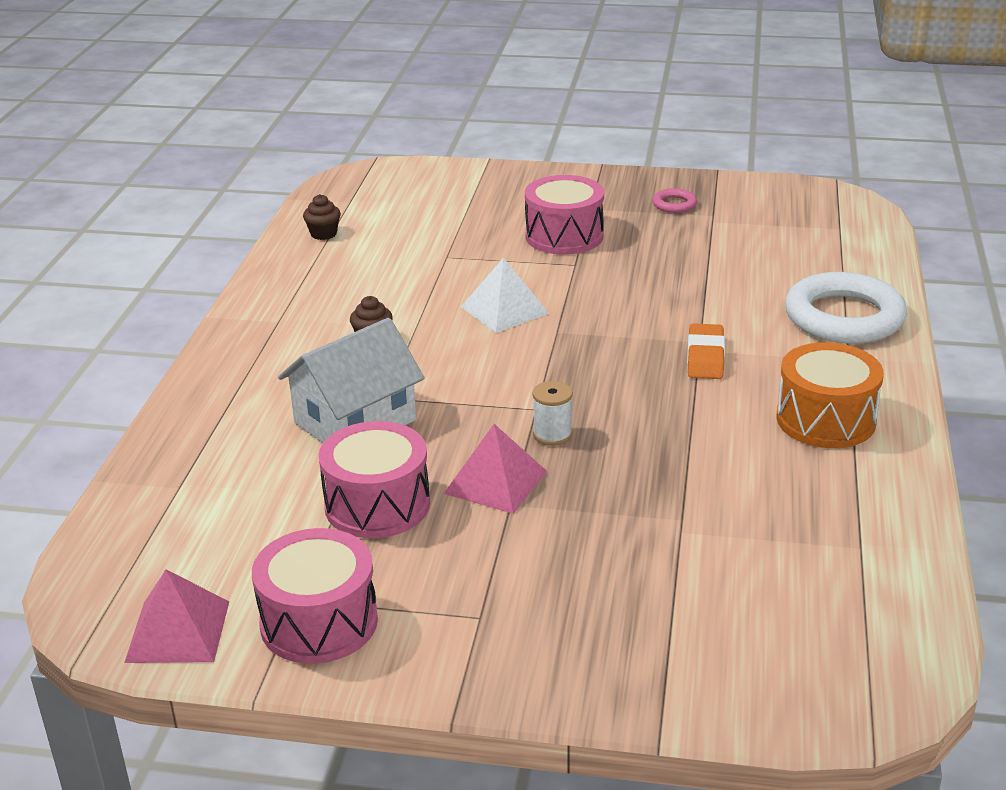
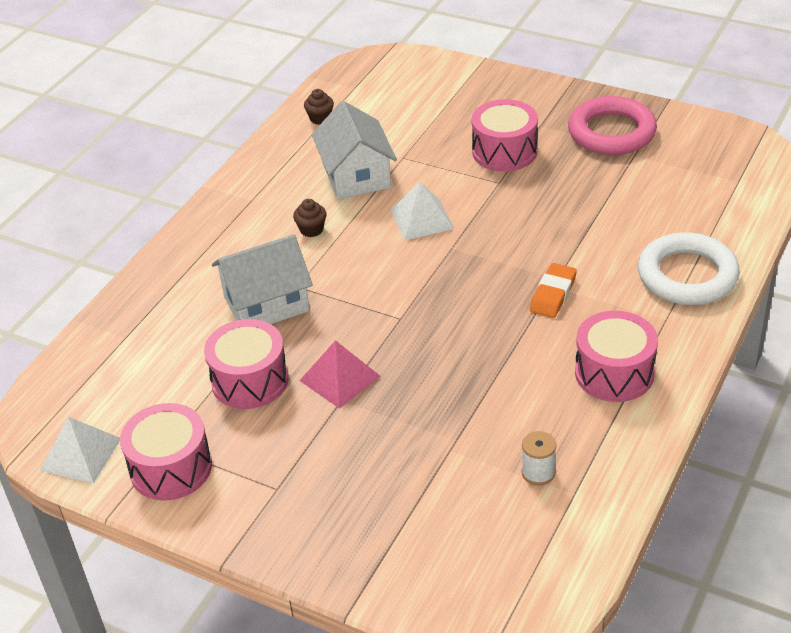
camera: 20 degrees right, 10 degrees up
pink pyramid [124,569,229,663] -> white pyramid [40,417,120,483]
white spool [532,381,573,446] -> white spool moved to [522,431,556,486]
pink ring [652,188,697,213] -> pink ring [568,96,657,155], size x2.31
orange drum [776,342,884,448] -> pink drum [575,311,658,402]
none -> white house [312,101,397,200]

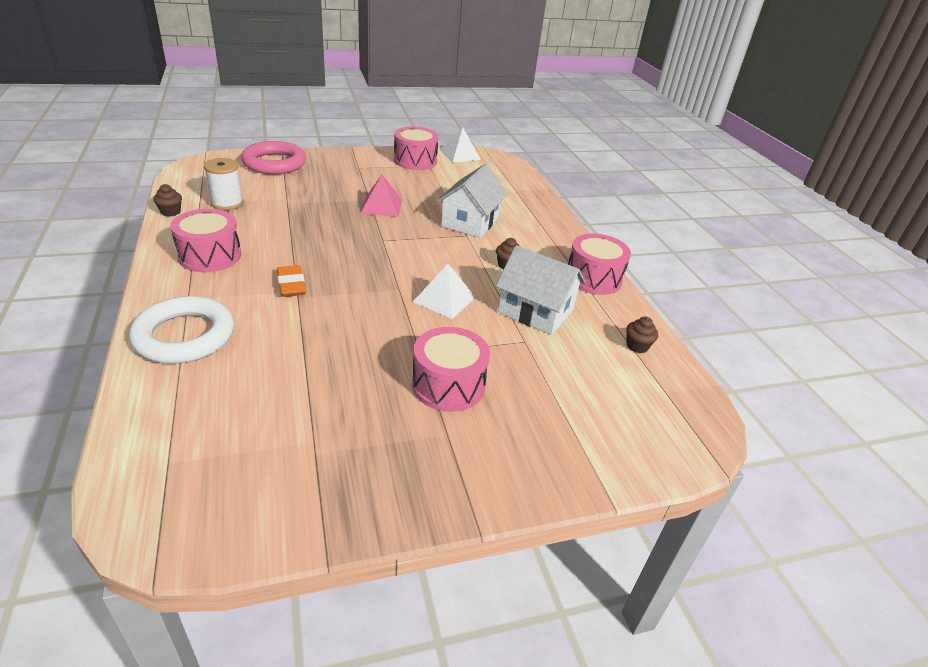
camera: 130 degrees right, 5 degrees down
pink drum [204,319,288,409] -> pink drum moved to [568,233,631,295]
white spool [522,431,556,486] -> white spool [204,158,244,210], size x1.51
pink ring [568,96,657,155] -> pink ring moved to [241,141,306,174]
none -> brown cupcake [153,184,182,217]

